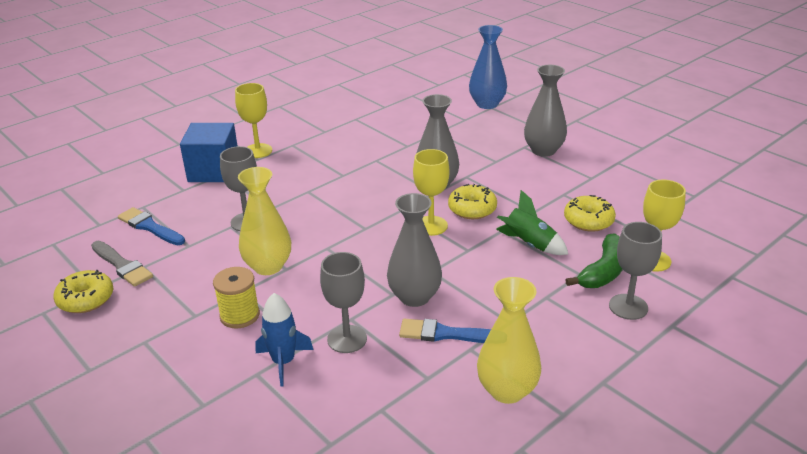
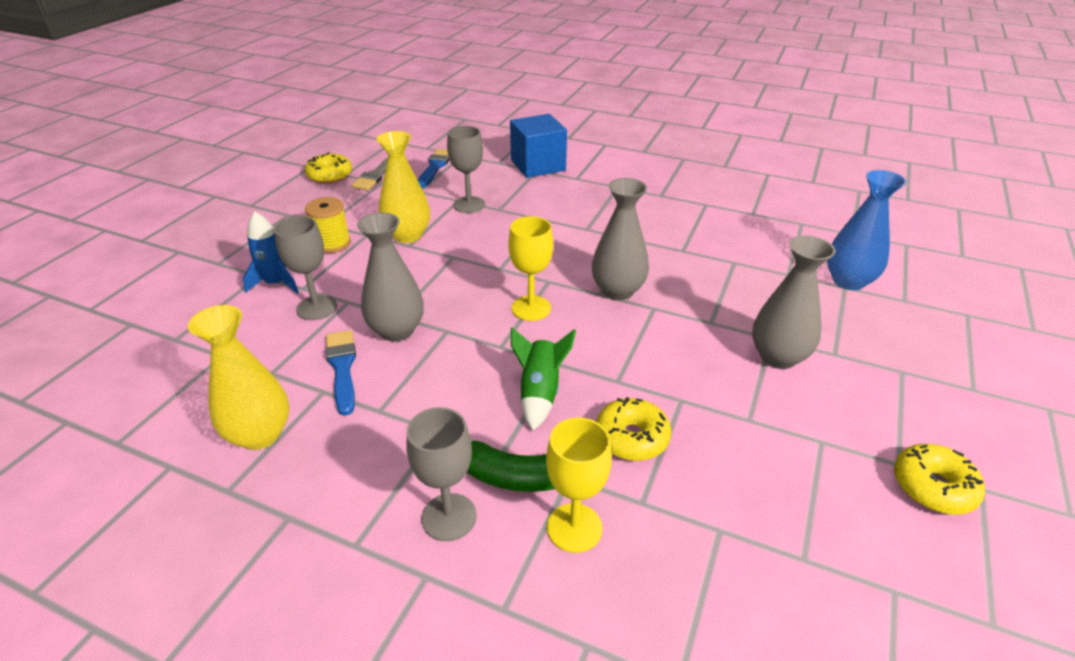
camera: 65 degrees right, 5 degrees up
yellow goblet [235,83,272,158] -> none
yellow donut [448,184,497,219] -> yellow donut moved to [894,444,985,514]

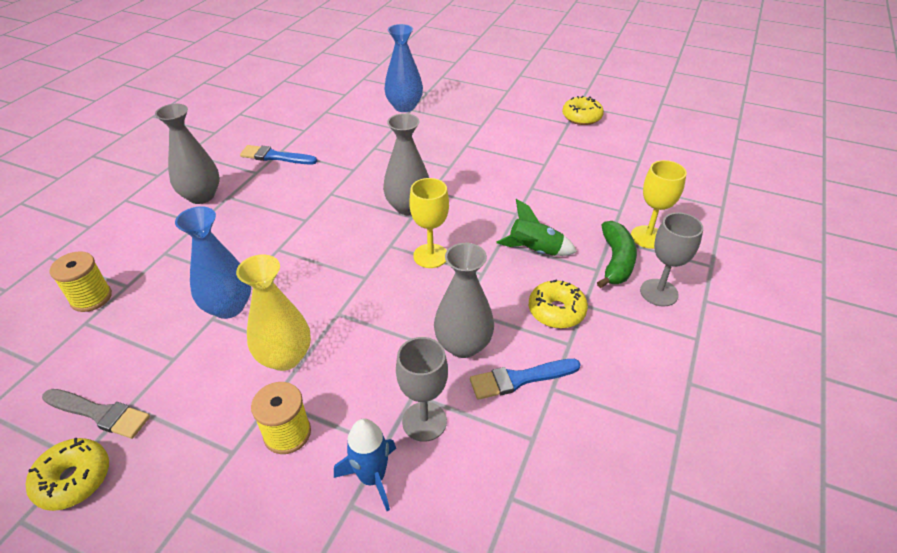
camera: 90 degrees left, 5 degrees up
yellow vase [188,305,289,450] -> none
blue brush [418,149,449,188] -> blue brush moved to [240,145,317,164]
grey goblet [447,126,485,213] -> blue vase [175,206,251,319]
blue cube [510,114,567,178] -> none
yellow donut [596,397,671,461] -> yellow donut moved to [529,279,588,329]
grey vase [752,236,836,369] -> grey vase moved to [155,104,220,204]
none -> yellow spool [49,251,112,312]

